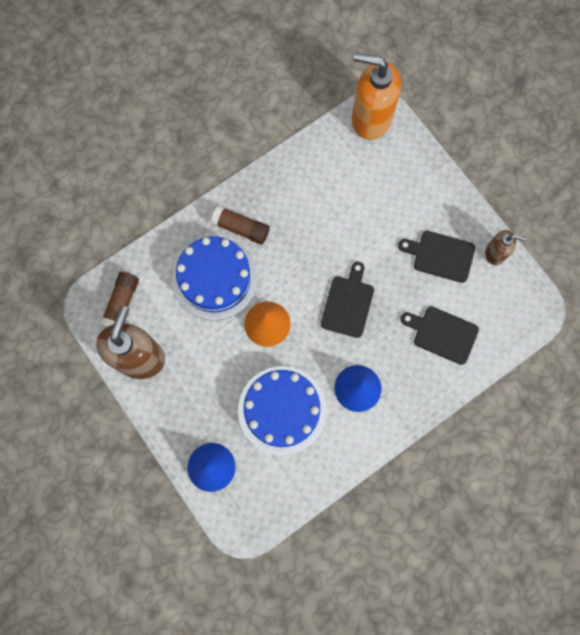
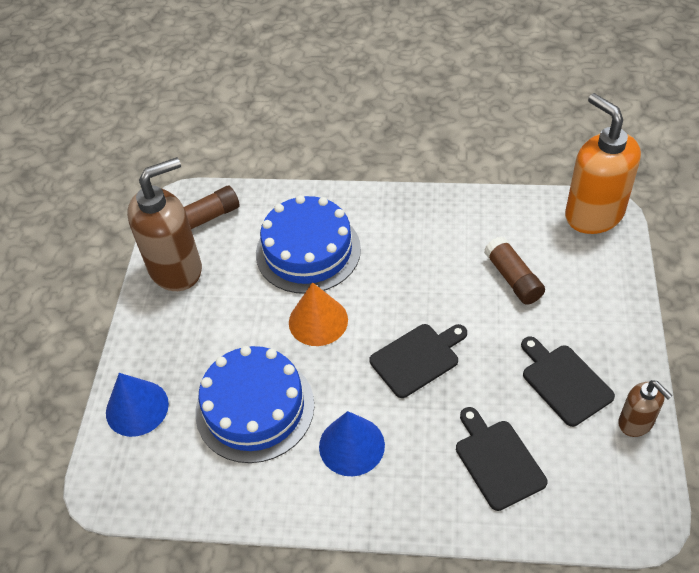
camera: 45 degrees right, 25 degrees down
brown glue stick [211,206,270,245] -> brown glue stick moved to [484,236,545,305]

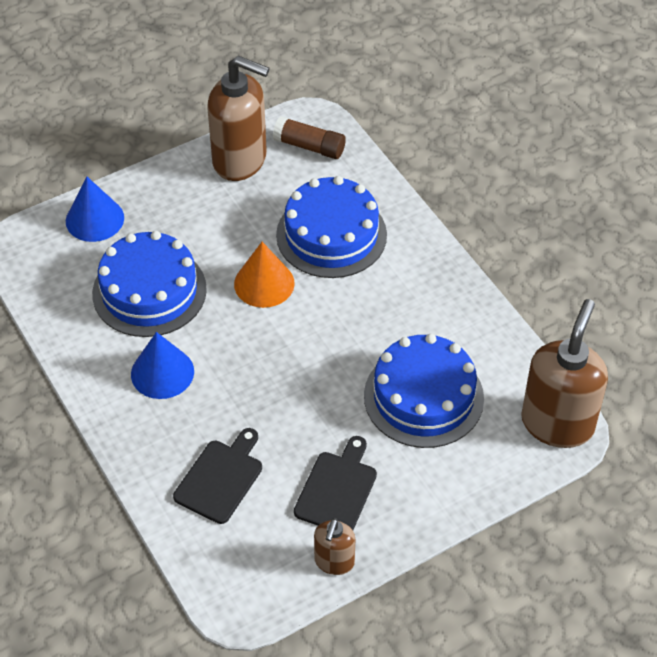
camera: 50 degrees right, 0 degrees up
black cutting board [369,324,467,398] -> none
brown glue stick [484,236,545,305] -> blue cake [364,334,484,448]
orange soap dispenser [565,93,641,234] -> brown soap dispenser [521,299,608,448]

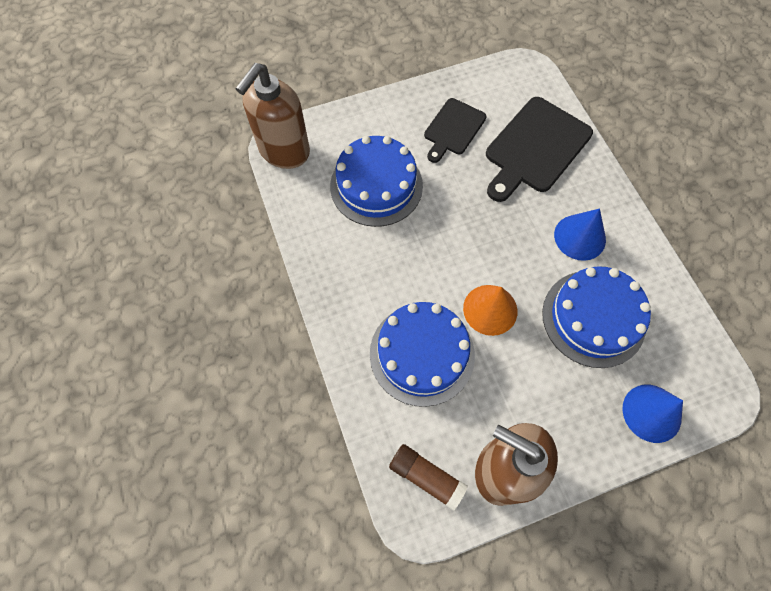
camera: 170 degrees left, 15 degrees up
black cutting board [173,428,262,524] -> black cutting board [486,97,593,202], size x1.64
brown soap dispenser [314,518,355,575] -> none

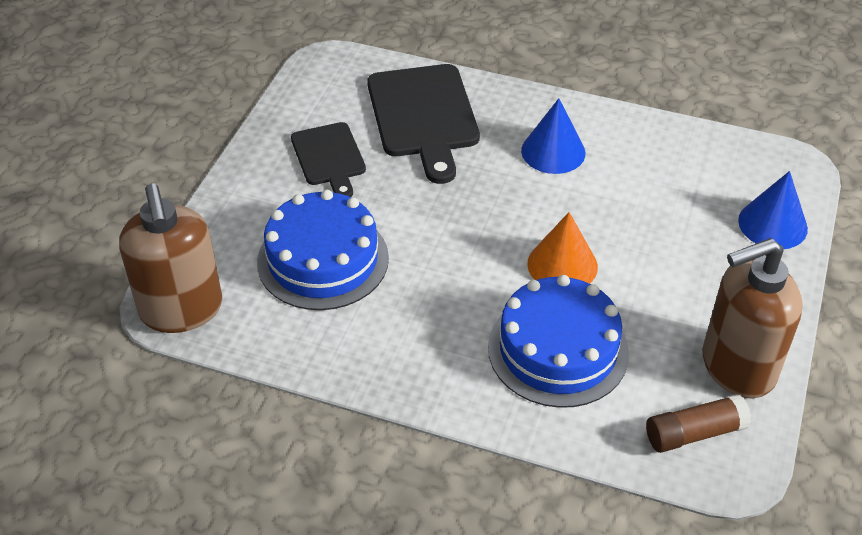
camera: 50 degrees left, 20 degrees down
blue cake [542,266,651,368] -> none

